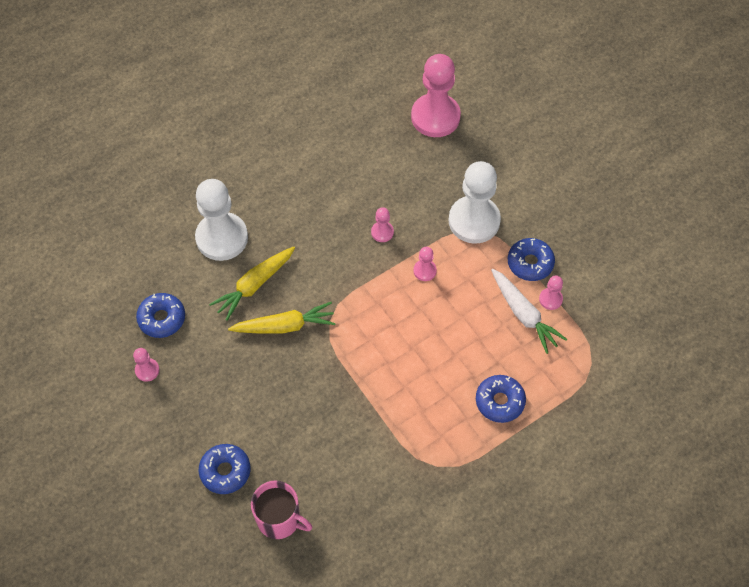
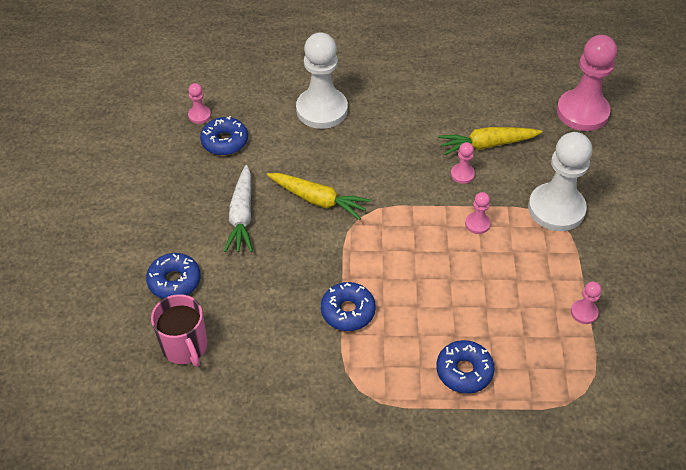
camera: 35 degrees right, 10 degrees down
pink pawn [133,348,159,382] -> pink pawn moved to [188,83,211,124]
yellow carrot [209,247,295,321] -> yellow carrot moved to [438,127,542,155]
white carrot [491,269,567,354] -> white carrot moved to [224,165,253,252]
blue donut [508,238,555,281] -> blue donut moved to [321,282,376,331]

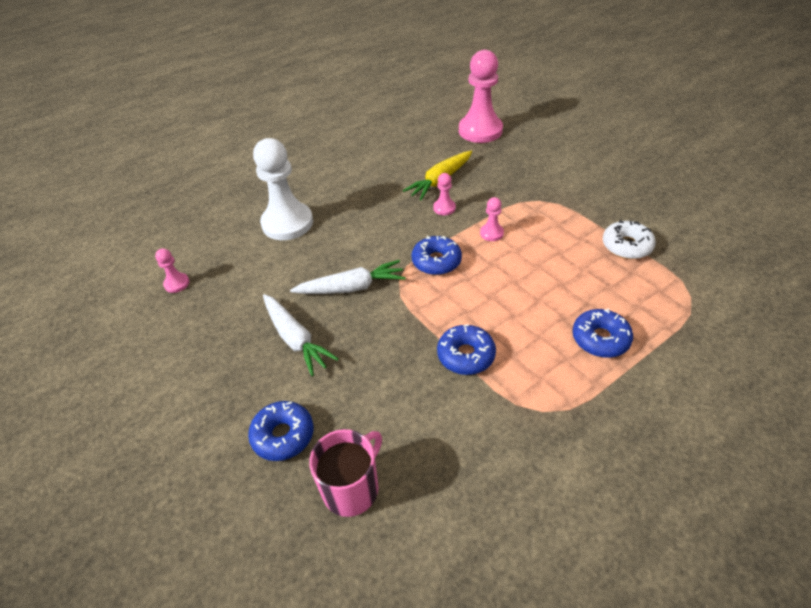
camera: 35 degrees left, 5 degrees down
pink mug [151,294,208,367] -> pink mug turned 75 degrees counterclockwise [309,429,382,517]
blue donut [200,116,248,155] -> blue donut moved to [412,236,462,275]
yellow carrot [267,173,371,220] -> white carrot [290,260,406,294]
white pawn [528,132,592,231] -> none
pink pawn [571,282,602,324] -> white donut [603,220,656,259]

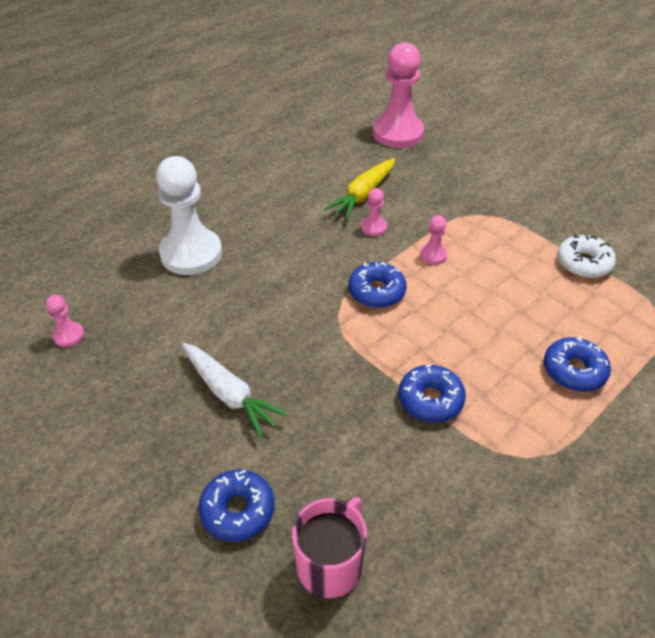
camera: 10 degrees left, 0 degrees up
white carrot [290,260,406,294] -> none

